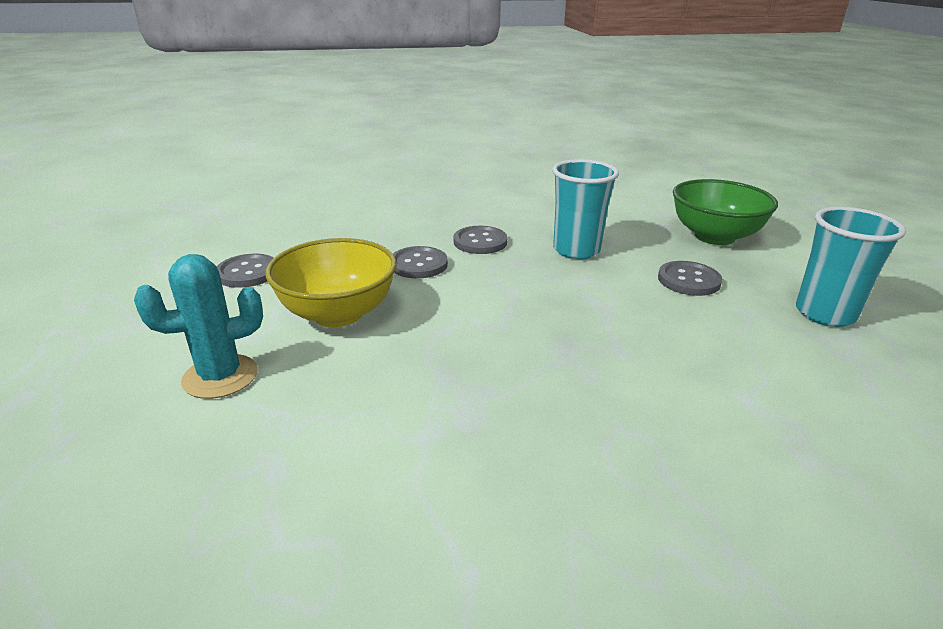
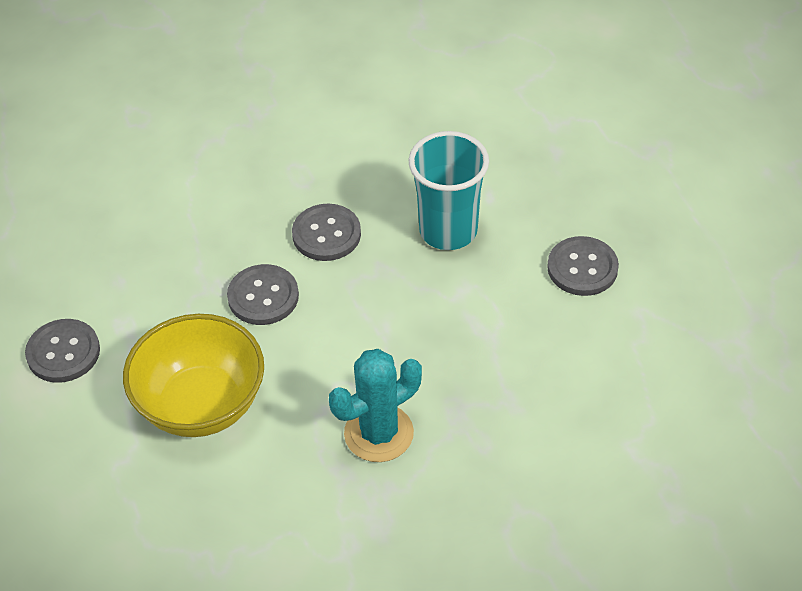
camera: 10 degrees left, 20 degrees up
turquoise cactus [134,254,263,399] -> turquoise cactus moved to [329,349,422,462]
green bowl [673,179,778,245] -> none
turquoise cup [796,207,906,327] -> none

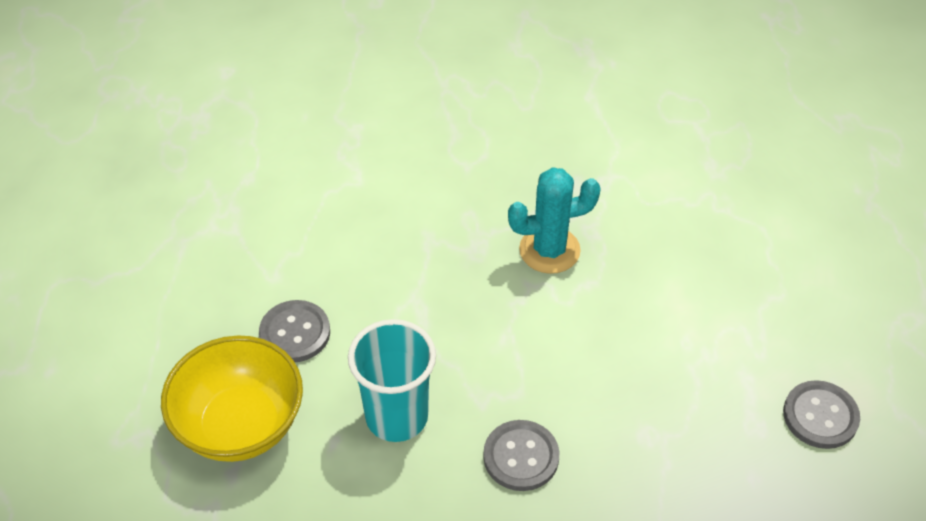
camera: 160 degrees left, 0 degrees up
yellow bowl [123,314,264,437] -> yellow bowl moved to [161,335,303,462]
grey button [227,264,299,325] -> none

